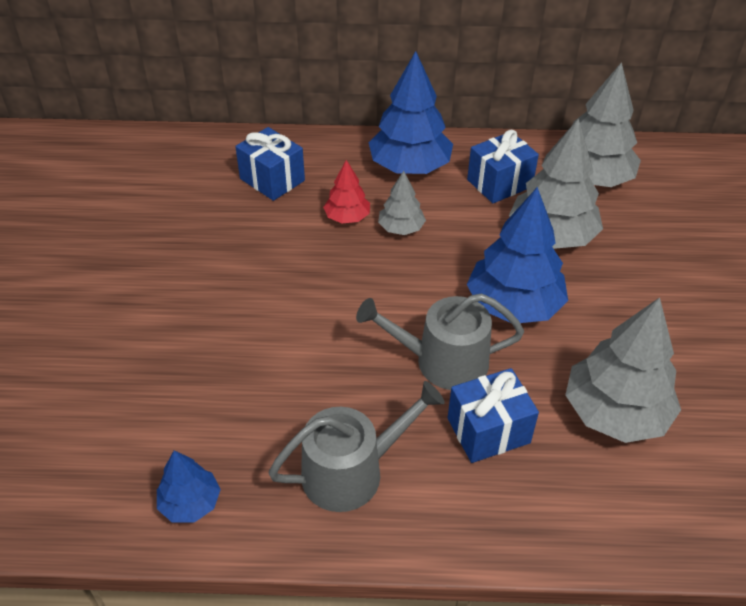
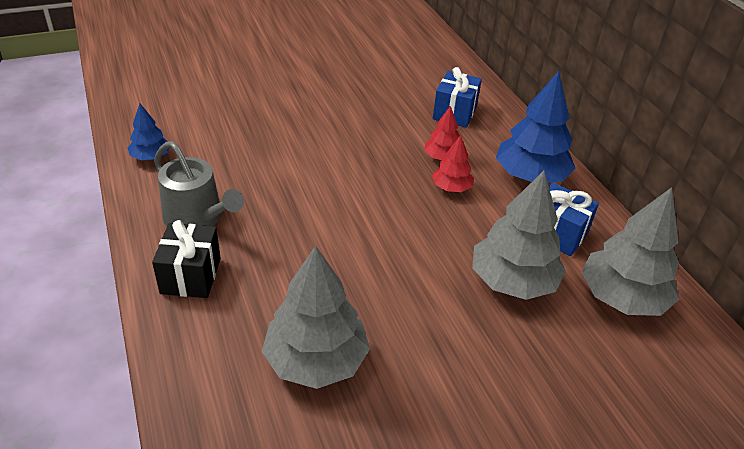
camera: 65 degrees right, 5 degrees down
grey watering can [356,293,524,390] -> none
grey tree [378,171,426,235] -> red tree [432,135,474,192]
blue gift [448,368,539,463] -> none
blue tree [467,187,568,323] -> none
none -> black gift [152,220,221,298]

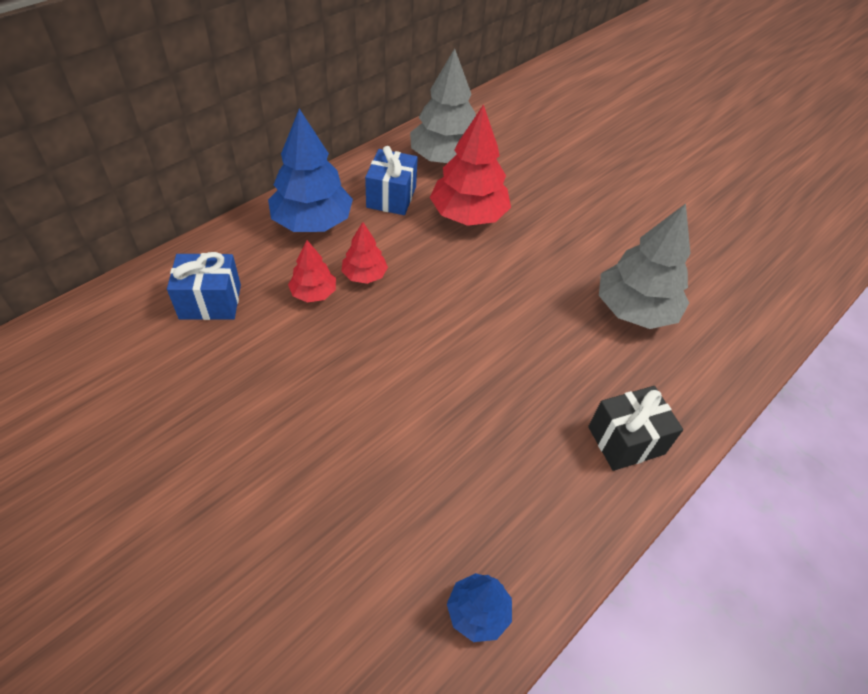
camera: 115 degrees left, 10 degrees up
grey watering can [154,141,244,226] -> none
grey tree [472,171,566,300] -> red tree [430,104,511,226]

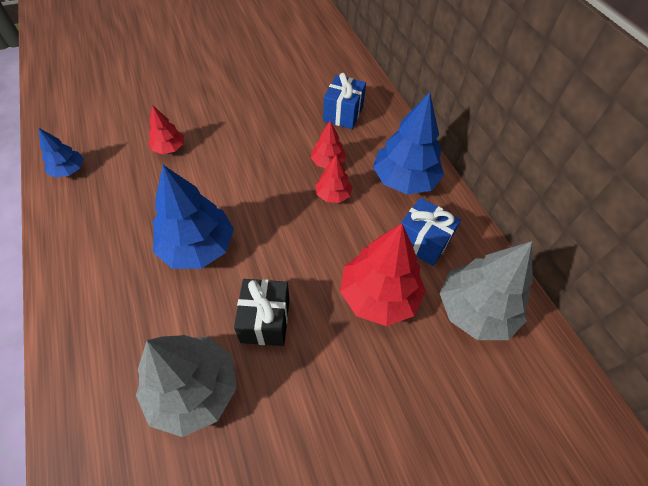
camera: 115 degrees right, 5 degrees up
black gift [588,386,683,471] -> black gift moved to [234,279,290,346]
none -> red tree [148,105,184,154]
none -> blue tree [152,165,234,269]

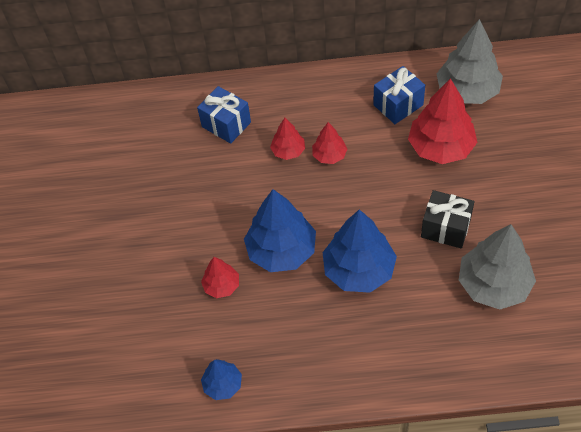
camera: 65 degrees left, 0 degrees up
blue tree [373,92,444,194] -> blue tree moved to [244,189,316,272]

